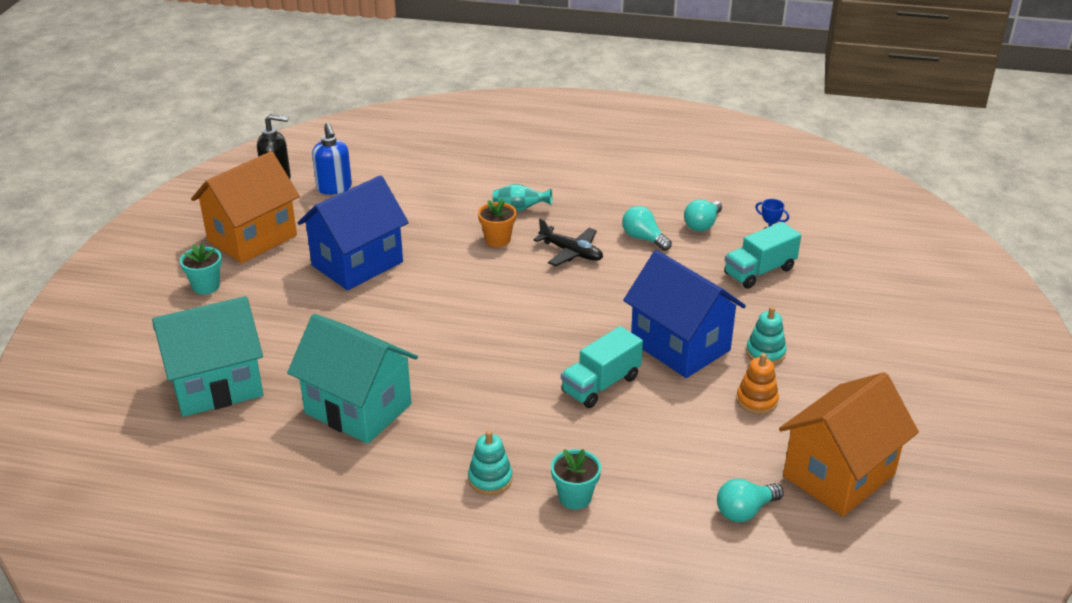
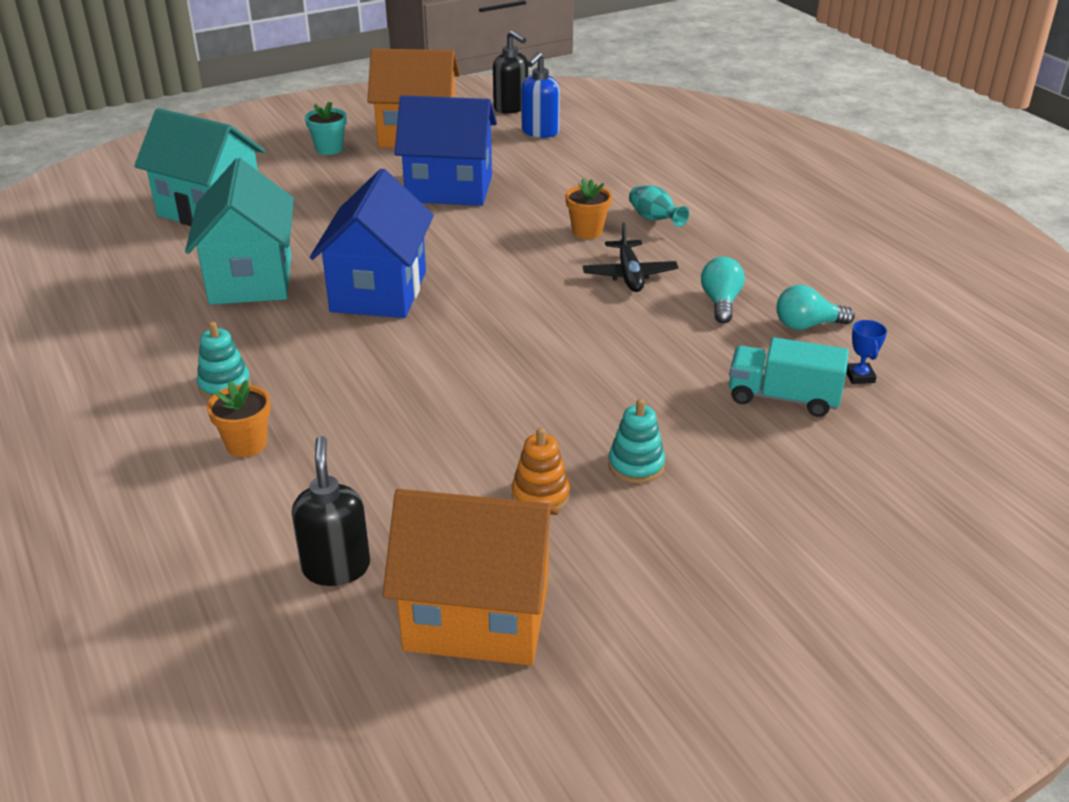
camera: 50 degrees right, 0 degrees up
turquoise flower pot [551,449,601,509] -> orange flower pot [207,380,271,457]
turquoise truck [561,326,643,408] -> none
blue house [623,250,746,378] -> blue house moved to [310,169,434,318]
turquoise light bulb [717,479,784,522] -> black soap dispenser [292,436,370,586]

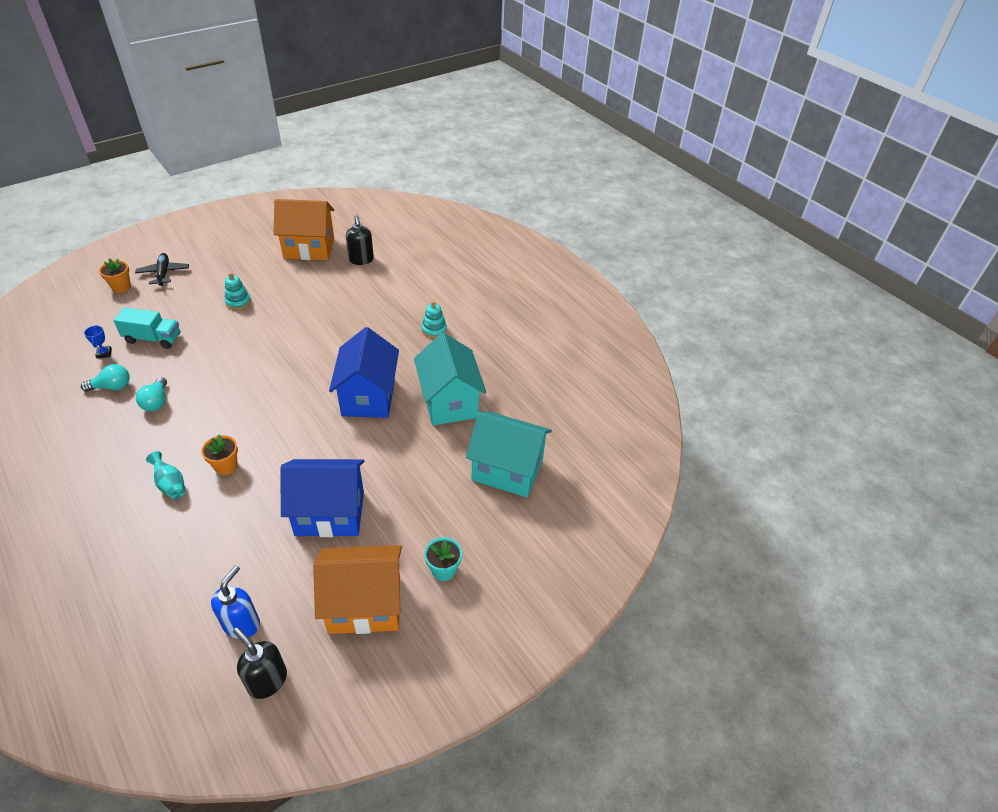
camera: 170 degrees right, 10 degrees up
orange flower pot [207,380,271,457] -> orange flower pot moved to [99,258,131,293]
orange stacking toy [512,427,570,510] -> none
black plane [582,222,678,292] -> black plane moved to [135,253,189,286]

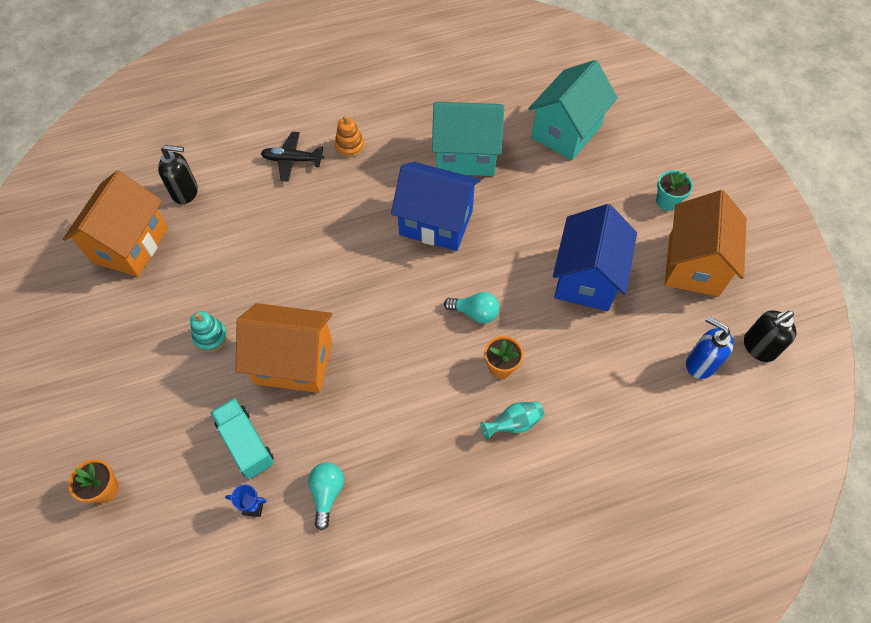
camera: 70 degrees left, 15 degrees up
turquoise truck [113,307,181,349] -> turquoise truck turned 60 degrees counterclockwise [210,398,274,479]
black plane [135,253,189,286] -> black plane moved to [261,132,324,182]
turquoise light bulb [136,377,167,411] -> turquoise light bulb moved to [444,292,500,323]
turquoise stacking toy [422,301,447,338] -> orange stacking toy [335,116,364,158]
none -> orange house [236,303,332,393]

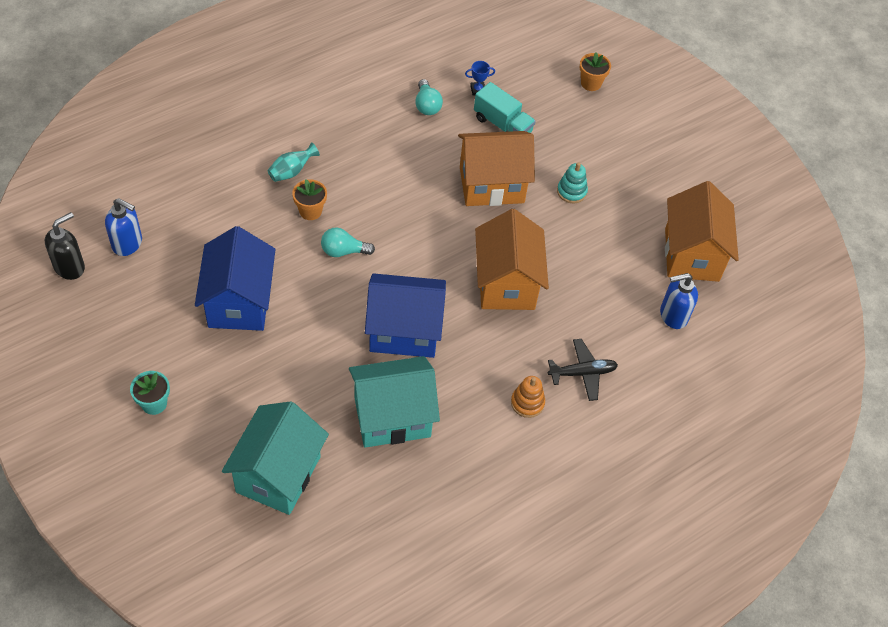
camera: 160 degrees right, 5 degrees down
black soap dispenser [158,145,198,204] -> blue soap dispenser [660,273,698,329]
orange house [665,190,747,296] -> orange house moved to [475,209,549,310]

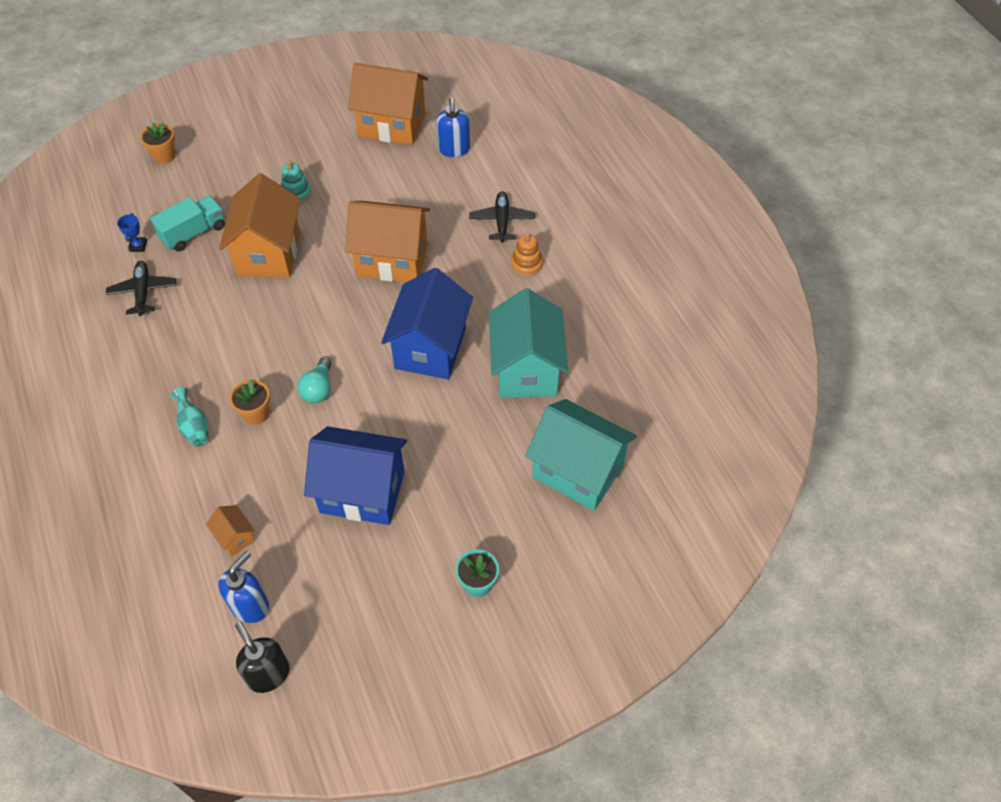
camera: 75 degrees left, 0 degrees up
turquoise light bulb [415,79,443,115] -> black plane [106,261,176,316]
none -> orange house [206,505,255,556]

